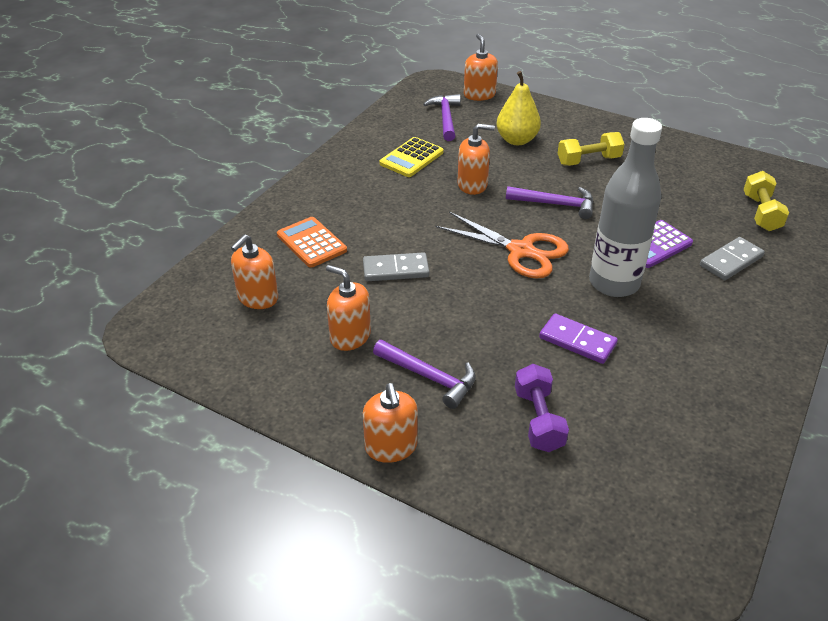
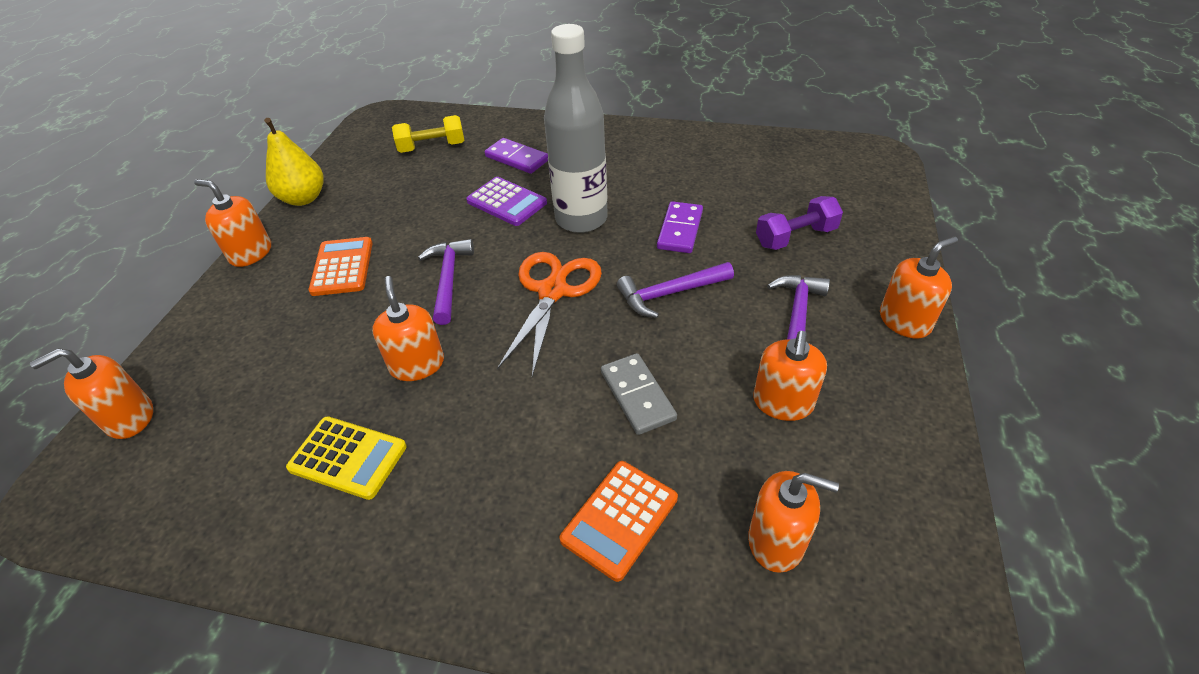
camera: 105 degrees left, 5 degrees up
purple hammer [423,94,461,141] -> purple hammer moved to [617,262,734,318]
yellow pear [496,71,541,145] -> yellow pear moved to [264,118,324,206]
yellow dumbbell [558,132,624,166] -> orange calculator [308,237,373,296]
grey domino [700,237,765,280] -> purple domino [485,138,548,174]
none -> orange soap dispenser [194,179,271,267]

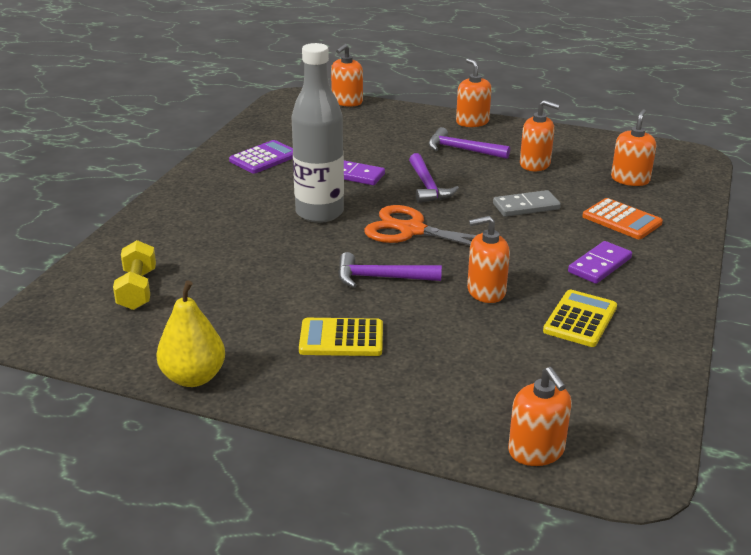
camera: 85 degrees left, 15 degrees down
orange soap dispenser [194,179,271,267] -> orange soap dispenser moved to [331,44,363,107]
orange calculator [308,237,373,296] -> yellow calculator [299,318,383,356]
purple calculator [466,177,547,226] -> purple calculator moved to [229,140,293,174]
purple domino [485,138,548,174] -> purple domino moved to [568,241,632,284]
purple dumbbell [756,196,843,250] -> none

